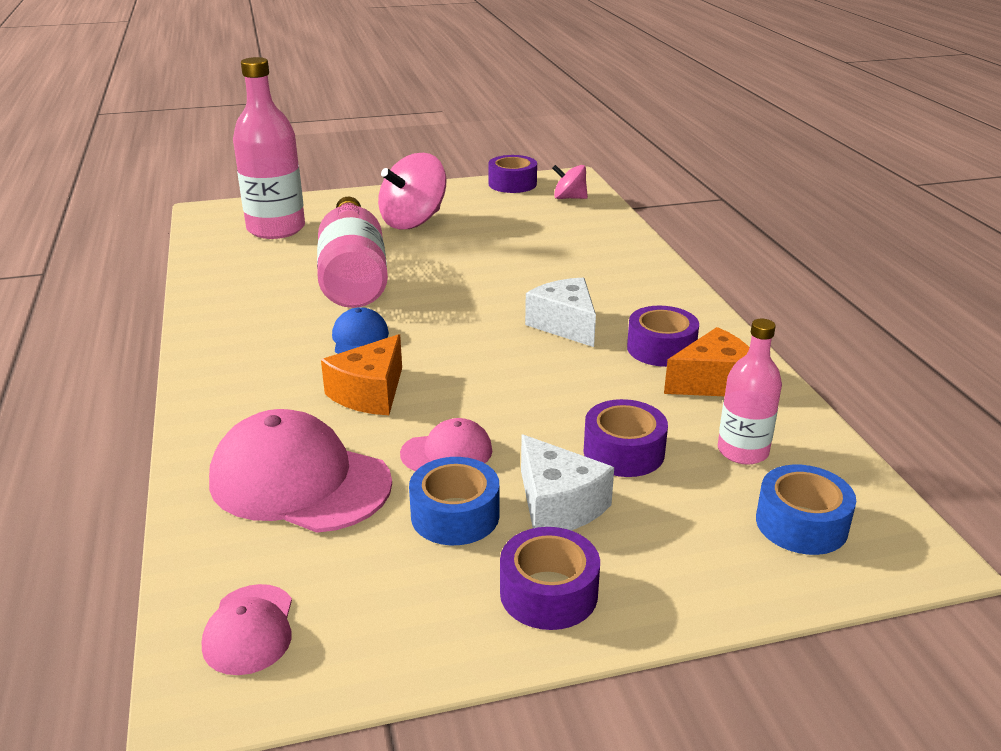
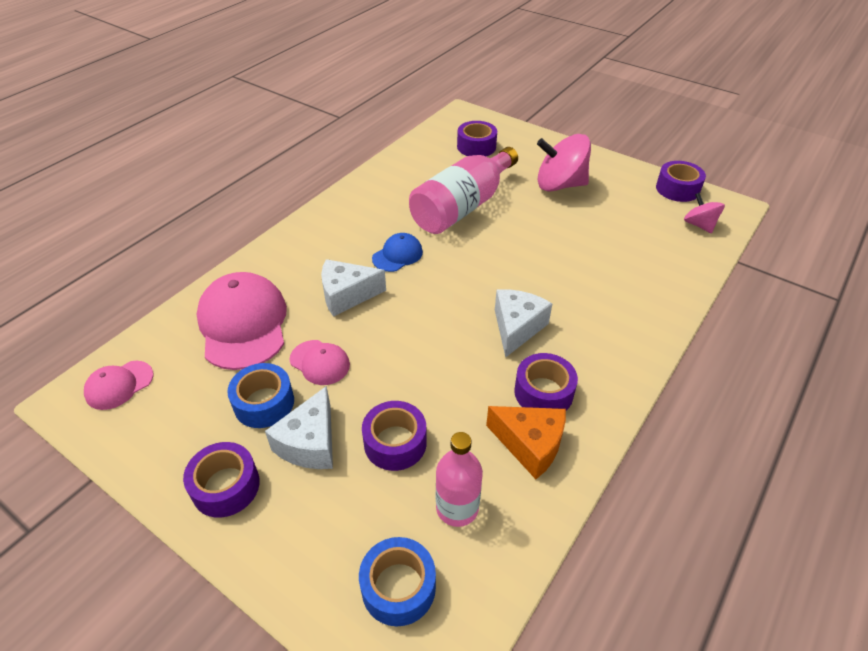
camera: 50 degrees right, 15 degrees up
pink bottle [233,57,305,239] -> purple tape [457,121,497,156]
orange cheese [321,334,402,415] -> white cheese [321,259,386,317]

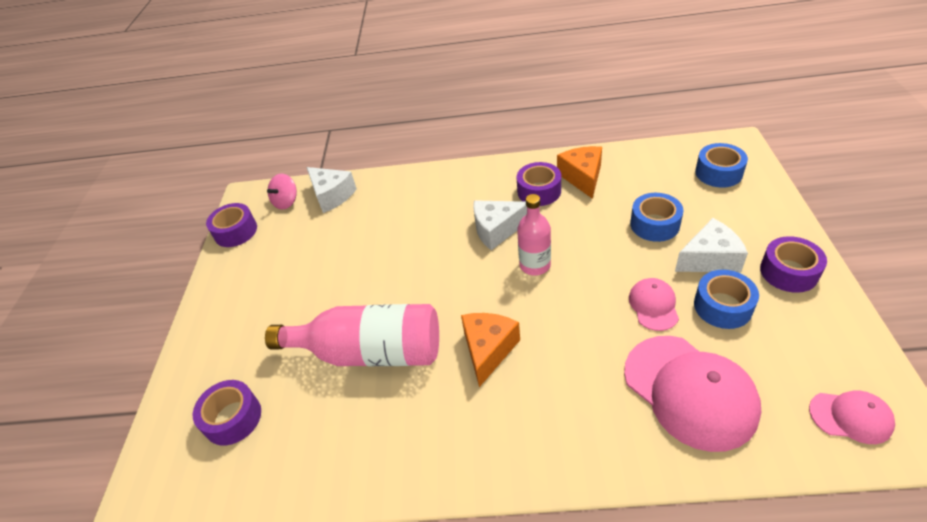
camera: 120 degrees left, 0 degrees up
pink cap [196,272,287,370] -> pink cap turned 75 degrees counterclockwise [624,336,761,452]
white cheese [321,259,386,317] -> white cheese moved to [306,167,357,213]
purple tape [362,401,427,471] -> blue tape [630,193,684,242]
blue cap [372,233,423,272] -> orange cheese [461,313,520,387]
pink bottle [436,432,483,527] -> pink bottle moved to [517,194,551,275]
pink spinning top [537,134,591,191] -> none

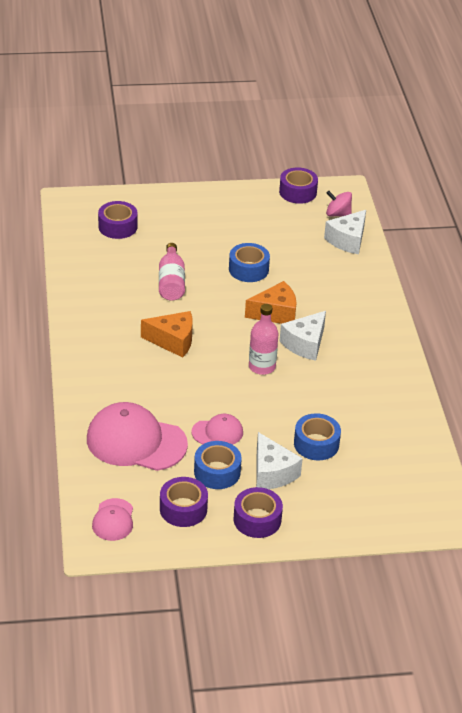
camera: 75 degrees right, 5 degrees down
pink bottle [265,304,439,366] -> pink bottle [159,243,185,300], size x0.59
white cheese [473,200,527,250] -> white cheese turned 120 degrees counterclockwise [280,311,326,361]
purple tape [517,162,561,206] -> purple tape moved to [160,477,208,527]
orange cheese [557,146,602,199] -> orange cheese moved to [245,281,297,324]
pink cap [624,336,761,452] -> pink cap turned 60 degrees clockwise [87,402,188,471]
blue tape [695,143,748,188] -> blue tape moved to [229,243,270,282]

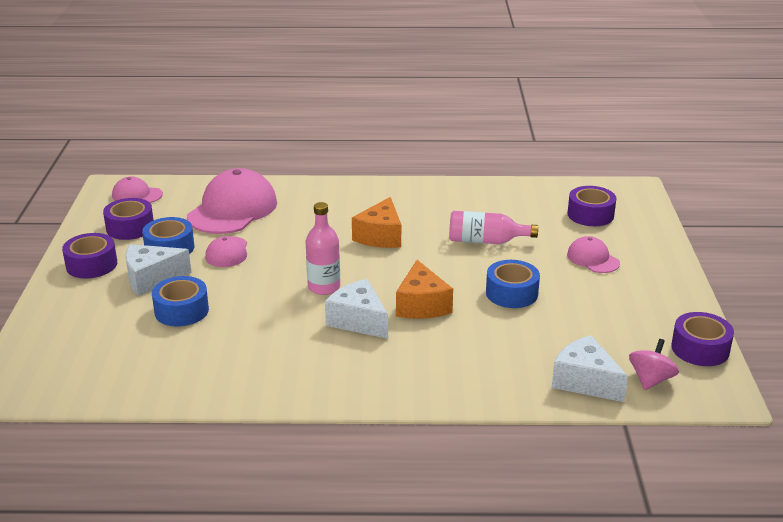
camera: 100 degrees right, 10 degrees down
none -> pink cap [567,236,620,273]

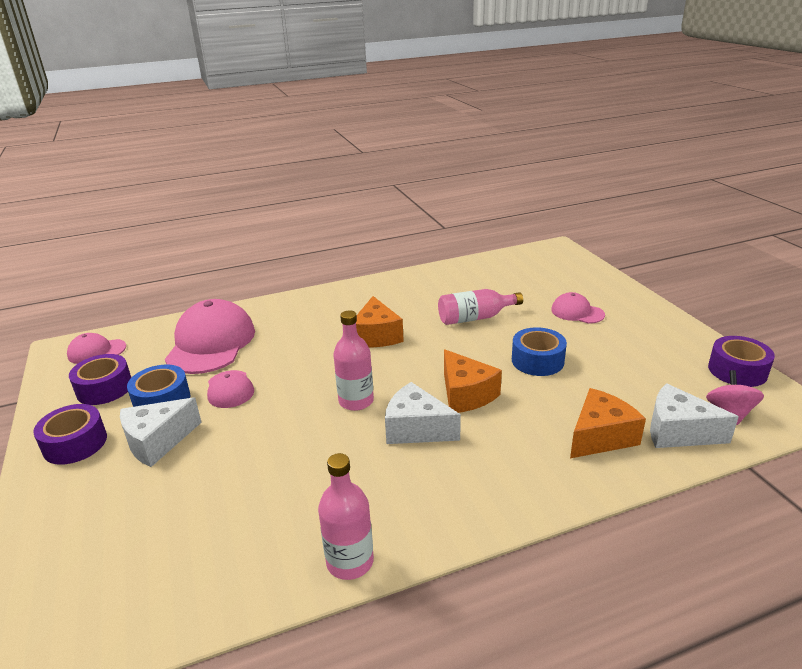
camera: 20 degrees left, 0 degrees up
blue tape [152,276,209,326] -> none
purple tape [568,186,616,226] -> none
none -> pink bottle [318,453,374,580]
none -> orange cheese [570,388,646,458]

